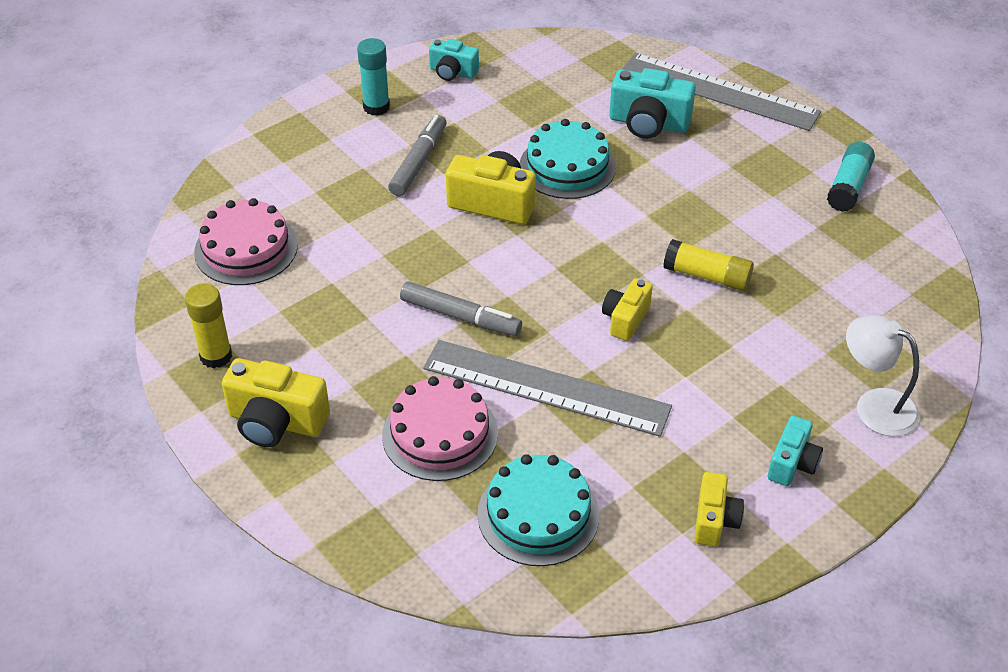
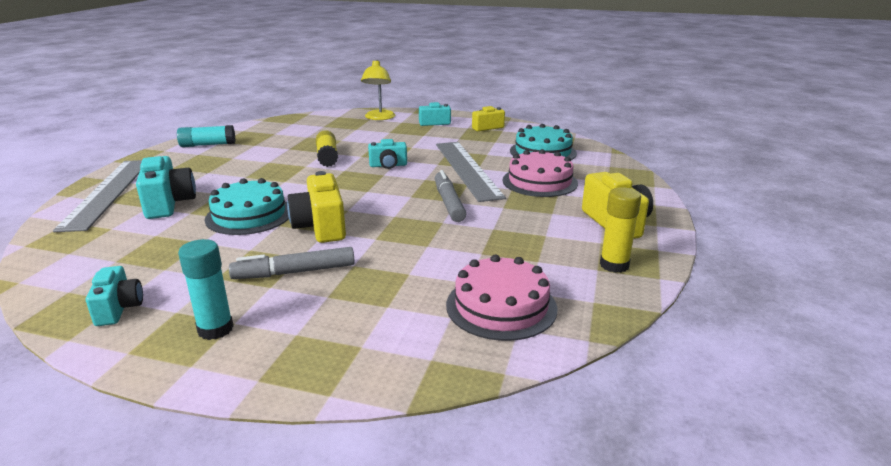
camera: 125 degrees left, 20 degrees down
yellow camera [602,278,653,341] -> turquoise camera [368,139,407,169]
white lamp [846,315,920,436] -> yellow lamp [361,60,395,120]

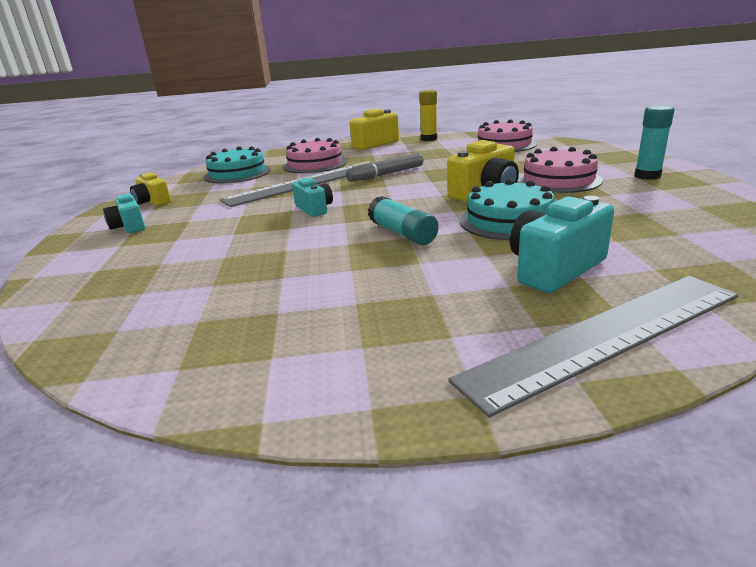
camera: 110 degrees left, 0 degrees up
turquoise camera [86,266,143,326] -> none
turquoise glue stick [177,125,235,147] -> turquoise glue stick moved to [368,196,438,245]
grey marker [229,247,355,279] -> pink cake [517,147,603,193]
yellow glue stick [316,130,338,167] -> none
yellow lamp [361,60,395,120] -> none

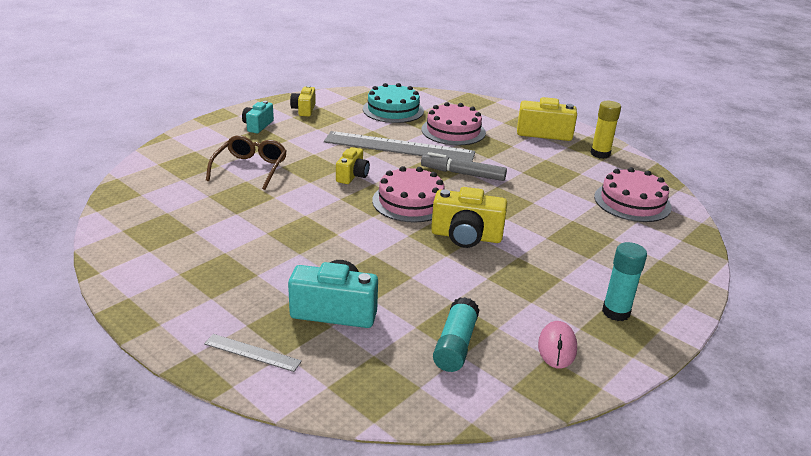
camera: 45 degrees right, 5 degrees up
turquoise camera [292,177,333,217] -> yellow camera [336,147,370,184]
turquoise glue stick [368,196,438,245] -> turquoise glue stick moved to [433,297,479,372]
grey ruler [448,276,739,418] -> grey ruler [204,334,302,372], size x0.43
turquoise cake [460,179,555,240] -> none
pink cake [517,147,603,193] -> pink cake moved to [372,166,445,223]
none -> brown glasses [206,135,287,190]
none -> pink mouse [538,321,577,369]

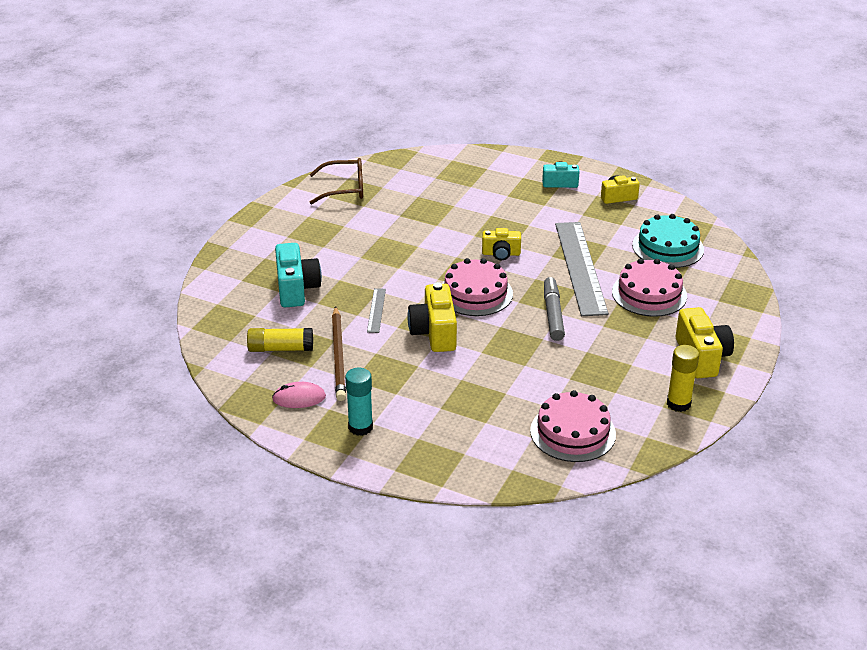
camera: 75 degrees right, 5 degrees up
grey ruler [204,334,302,372] -> grey ruler moved to [367,288,386,333]
brown glasses [206,135,287,190] -> brown glasses moved to [309,158,363,205]
turquoise glue stick [433,297,479,372] -> yellow glue stick [247,328,313,352]
none -> brown pencil [332,306,346,401]

